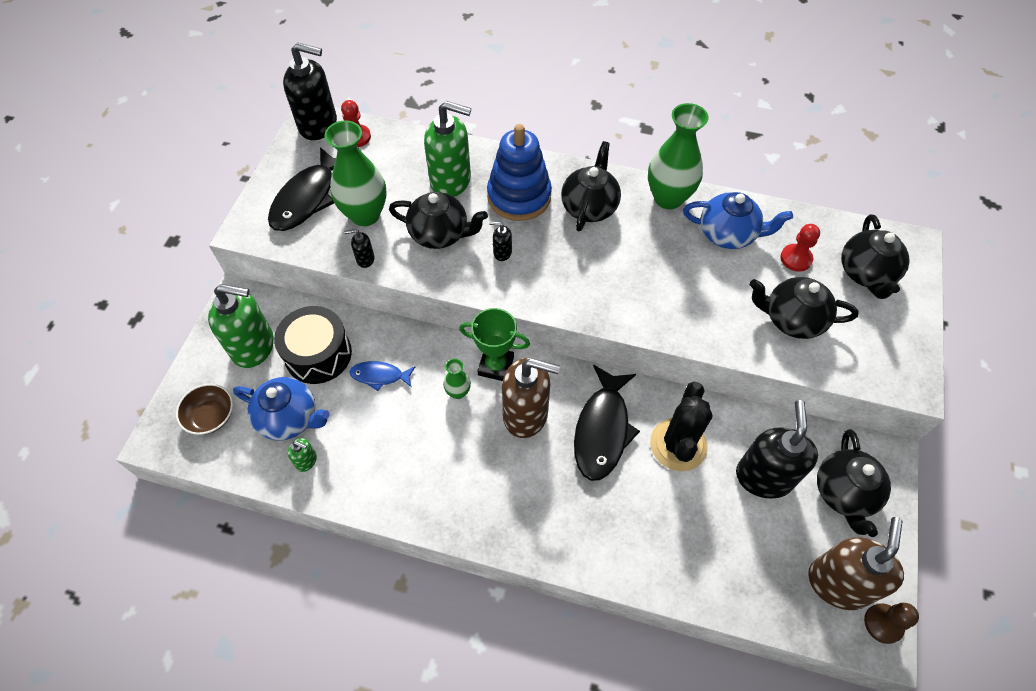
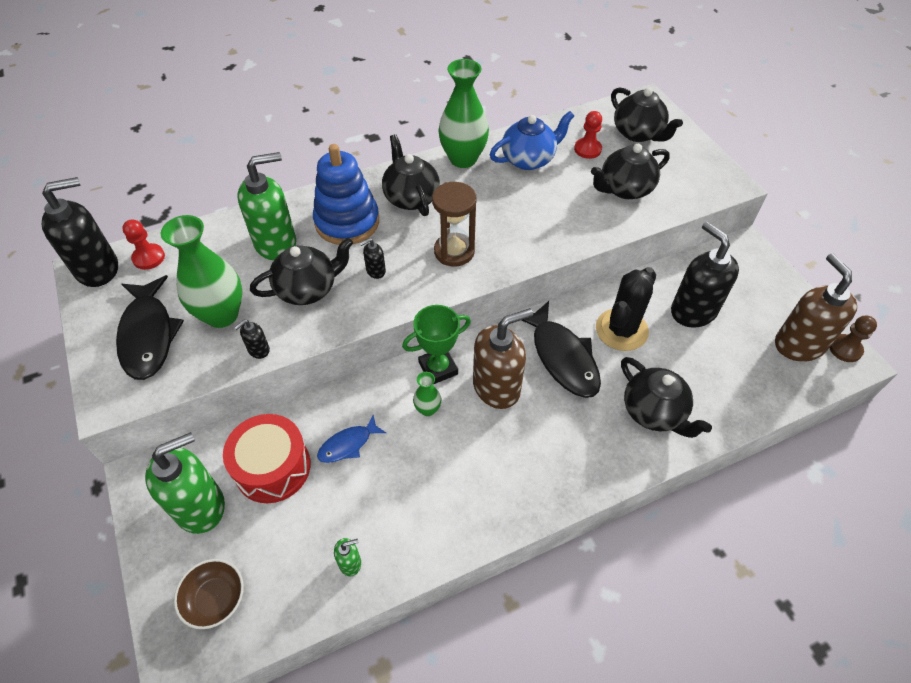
camera: 40 degrees left, 5 degrees down
blue teapot [233,377,330,440] -> none
black drum [274,306,352,384] -> red drum [223,414,311,503]
black cactus [650,382,712,471] -> black cactus turned 60 degrees clockwise [596,267,656,351]
black teapot [817,429,891,537] -> black teapot moved to [621,357,712,438]
none -> brown hourglass [432,182,477,267]

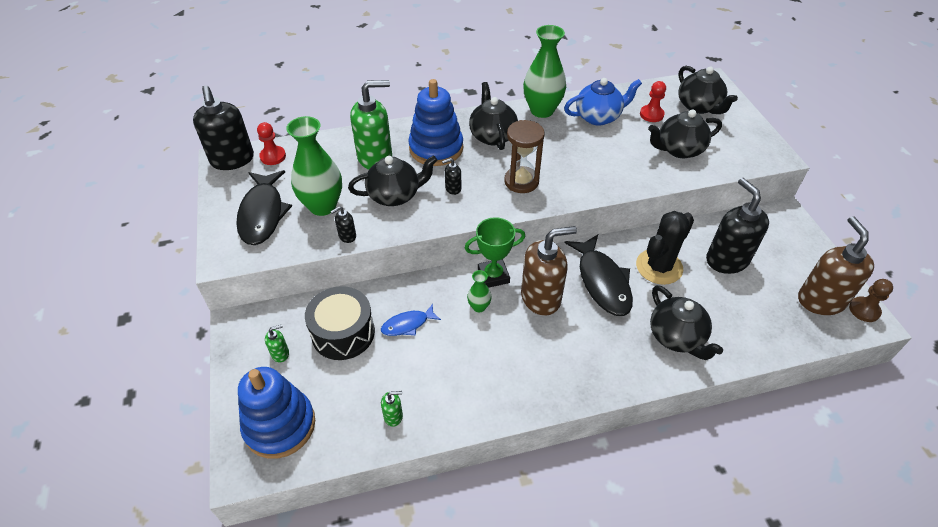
camera: 10 degrees right, 5 degrees down
black soap dispenser [42,177,118,287] -> black soap dispenser turned 90 degrees clockwise [193,85,254,170]
green soap dispenser [145,432,225,534] -> green soap dispenser [265,325,289,362], size x0.43
brown bowl [174,559,244,629] -> blue stacking toy [238,367,315,459]
red drum [223,414,311,503] -> black drum [305,286,375,360]

